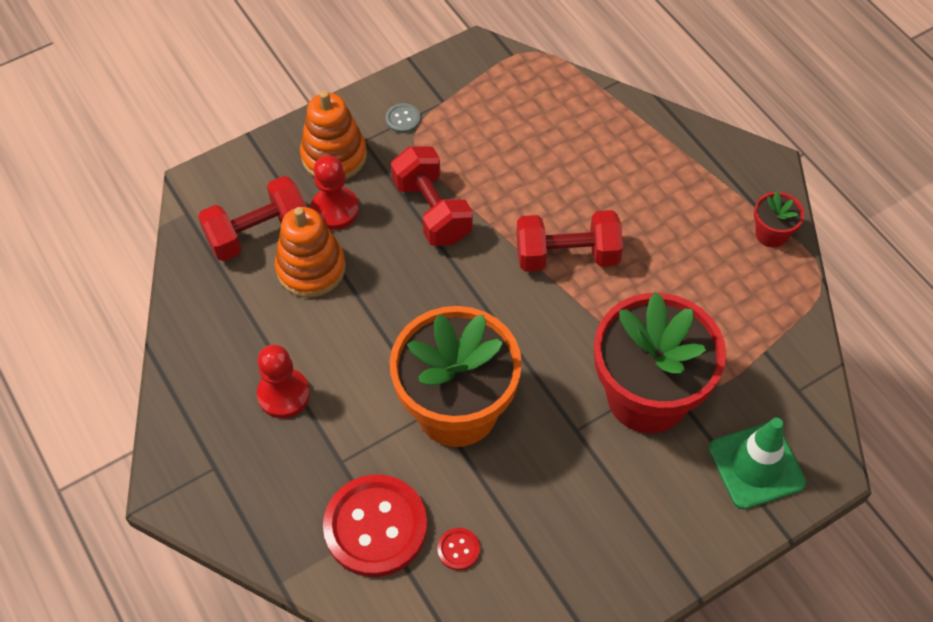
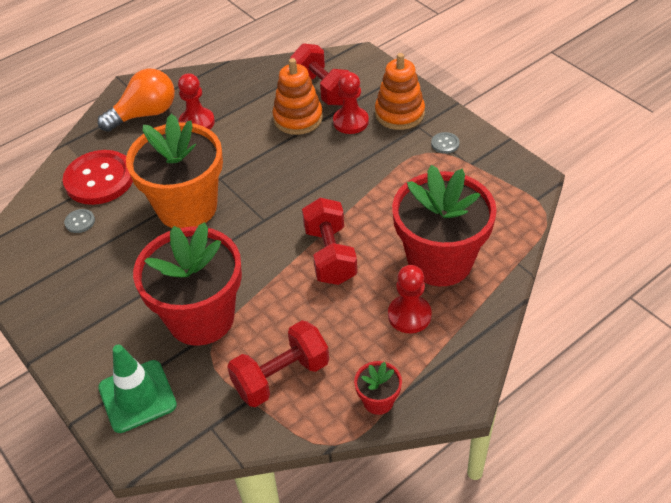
camera: 85 degrees right, 10 degrees down
red dumbbell [391,146,473,246] -> red dumbbell moved to [227,320,329,407]
red button [437,528,480,570] -> grey button [64,209,95,233]
none -> orange light bulb [98,69,175,132]
none -> red pawn [388,265,432,333]
none -> red flower pot [392,165,497,286]

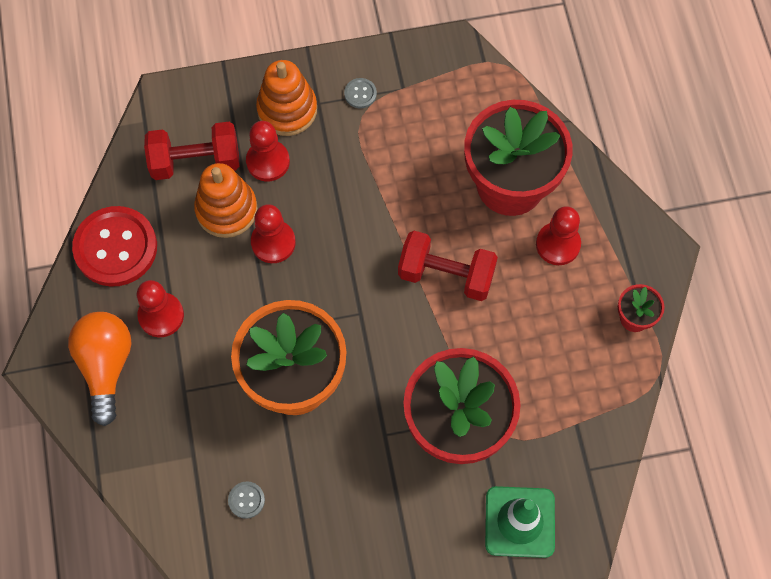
camera: 65 degrees left, 20 degrees up
red button [63,150,133,205] -> red button moved to [72,206,157,287]
red dumbbell [227,320,329,407] -> none
none -> red pawn [251,204,296,263]

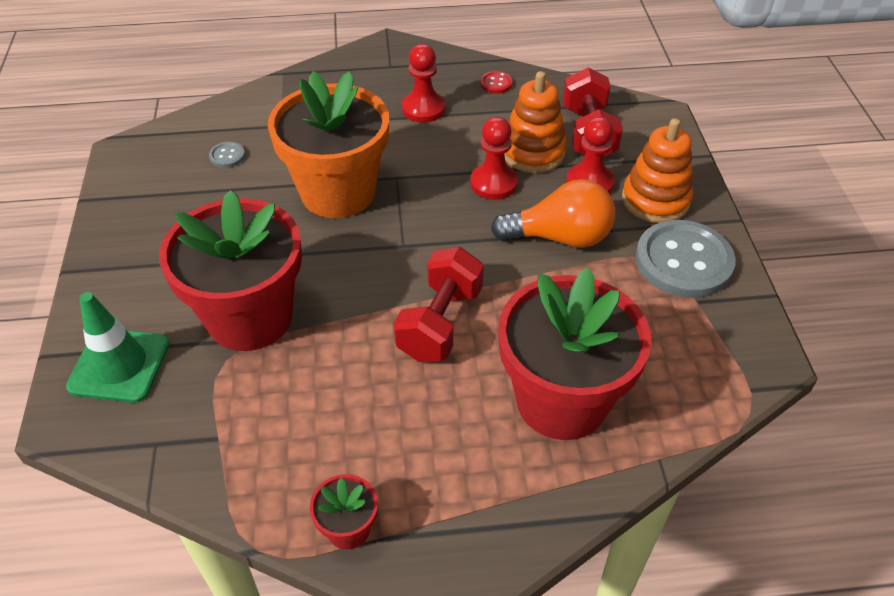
camera: 95 degrees right, 20 degrees down
orange light bulb [68,312,132,426] -> orange light bulb moved to [491,179,615,248]
red button [72,206,157,287] -> red button [480,71,513,94], size x0.41
grey button [344,78,377,108] -> grey button [635,220,735,298], size x2.44
red pawn [536,206,581,265] -> none

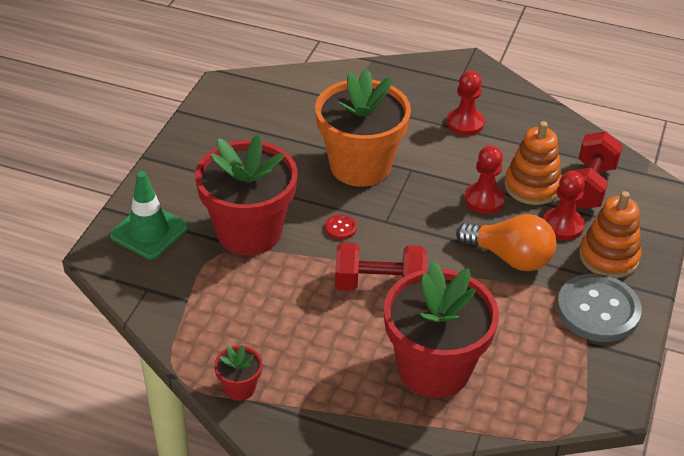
camera: 25 degrees right, 5 degrees down
grey button [209,142,245,168] -> none
red dumbbell [394,247,484,362] -> red dumbbell turned 45 degrees clockwise [335,242,427,291]
red button [480,71,513,94] -> red button moved to [325,215,357,239]

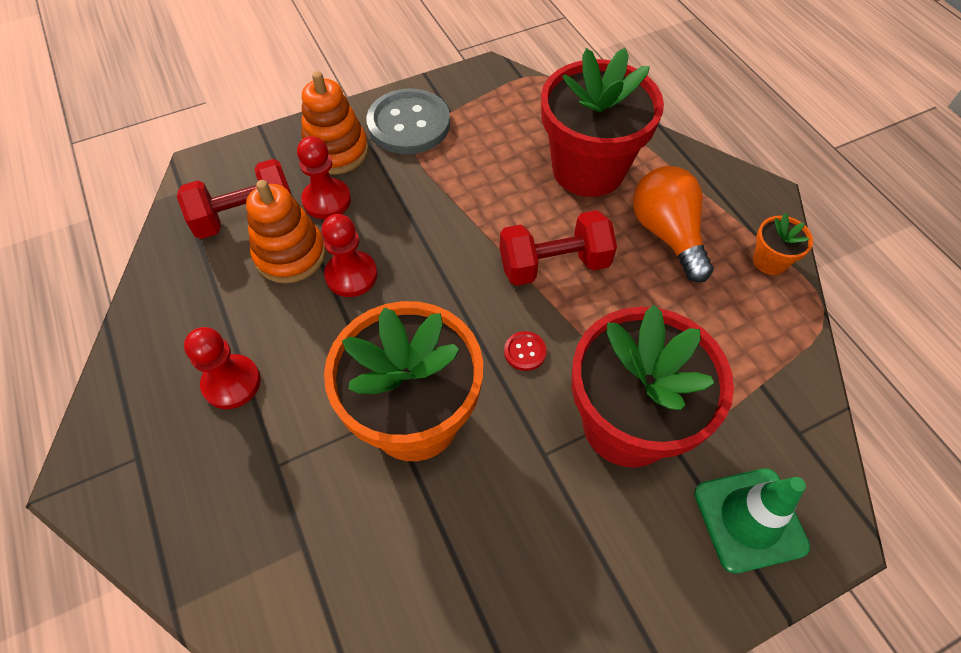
camera: 135 degrees left, 15 degrees up
red flower pot [214,345,262,401] -> orange flower pot [753,213,813,275]
red dumbbell [335,242,427,291] -> red dumbbell turned 60 degrees counterclockwise [500,210,617,286]
orange light bulb [456,214,556,271] -> orange light bulb moved to [633,166,714,282]

